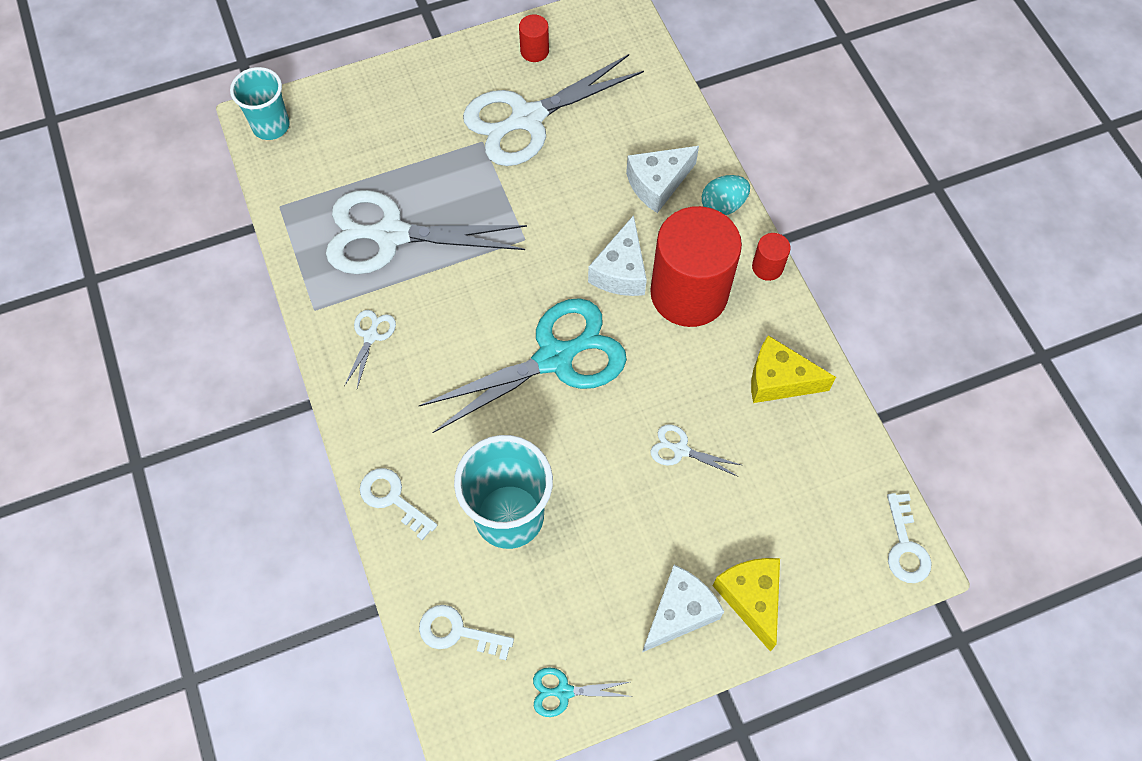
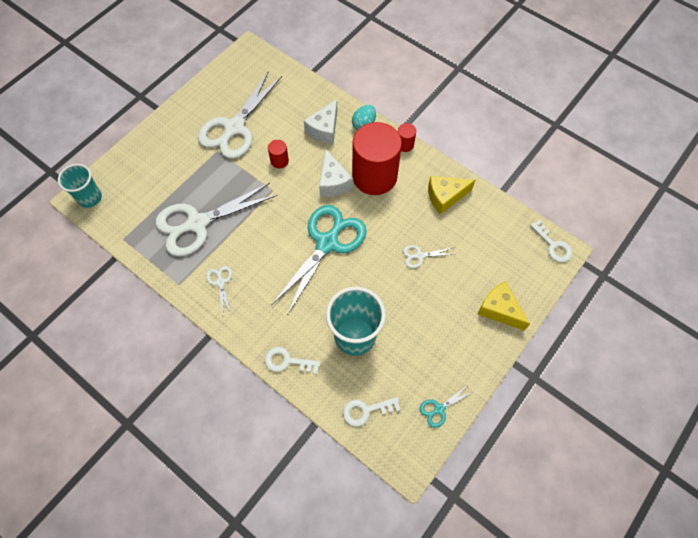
camera: 30 degrees left, 0 degrees up
red cylinder [519,15,549,62] -> red cylinder moved to [268,140,289,168]
white cheese [643,565,724,652] -> none

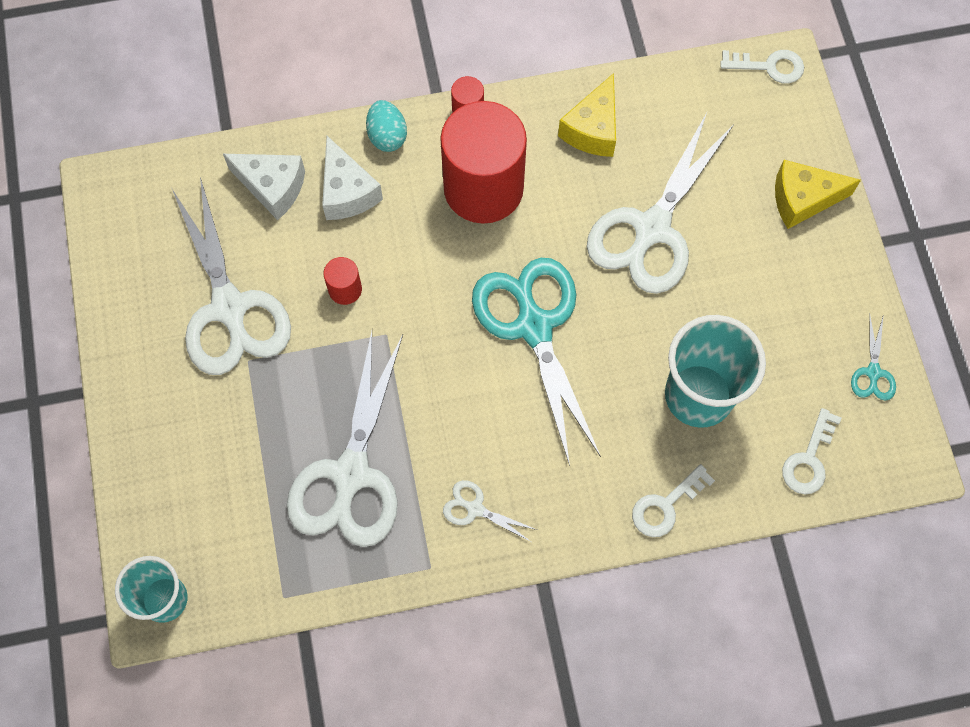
camera: 50 degrees left, 5 degrees up
white cheese [319,150,353,197] -> white cheese moved to [223,154,305,220]
white scissors [403,245,453,268] -> white scissors [587,113,734,294], size x2.38

